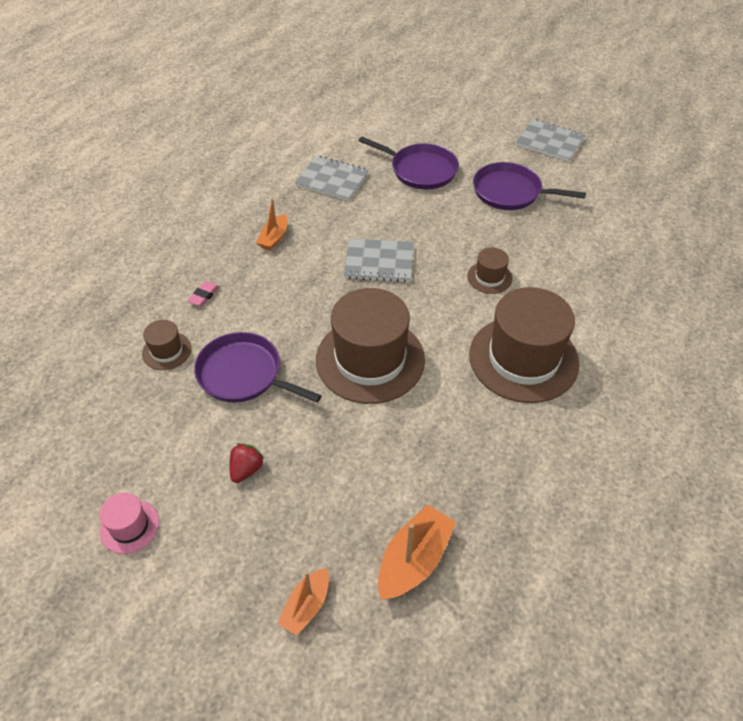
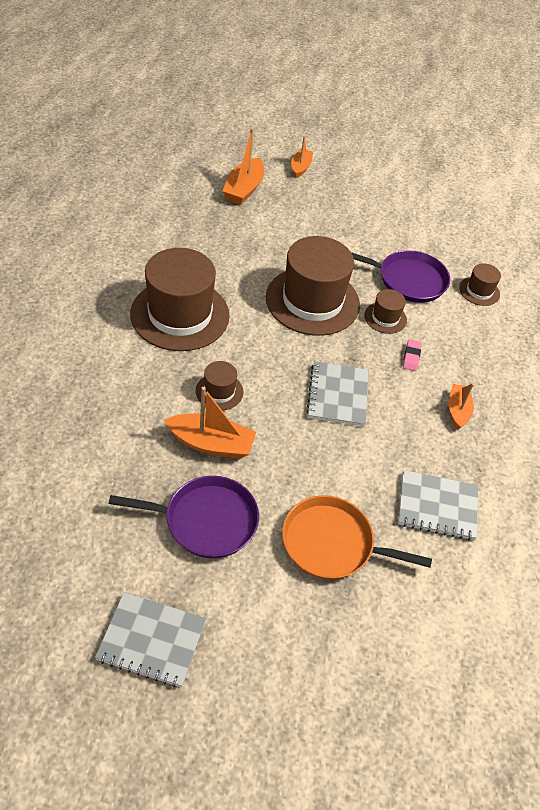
camera: 160 degrees right, 0 degrees up
pink hat [100,493,159,554] -> none
pink eraser [187,281,220,306] -> pink eraser moved to [403,339,422,371]
red strawberry [230,443,264,483] -> none
grey notebook [344,238,414,283] -> grey notebook turned 75 degrees counterclockwise [306,361,369,426]
purple pan [359,137,459,189] -> orange pan [282,495,432,580]
none -> orange boat [164,387,256,459]
none -> brown hat [364,289,407,334]

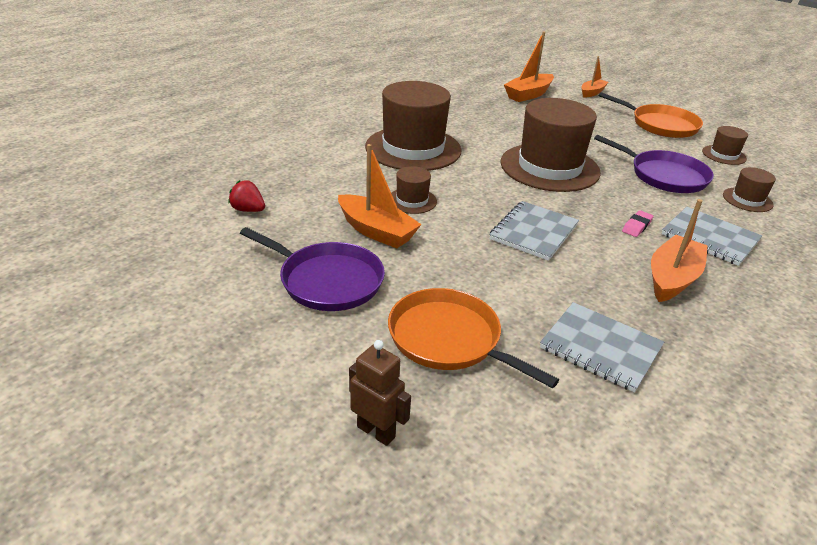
camera: 30 degrees right, 15 degrees down
grey notebook [95,592,206,688] -> grey notebook moved to [662,207,762,266]
brown hat [364,289,407,334] -> brown hat moved to [702,126,748,165]
orange boat [448,383,474,430] -> orange boat [651,199,708,302], size x1.57
none -> red strawberry [228,180,265,212]
none -> brown robot [349,340,411,446]
none -> orange pan [599,92,703,138]

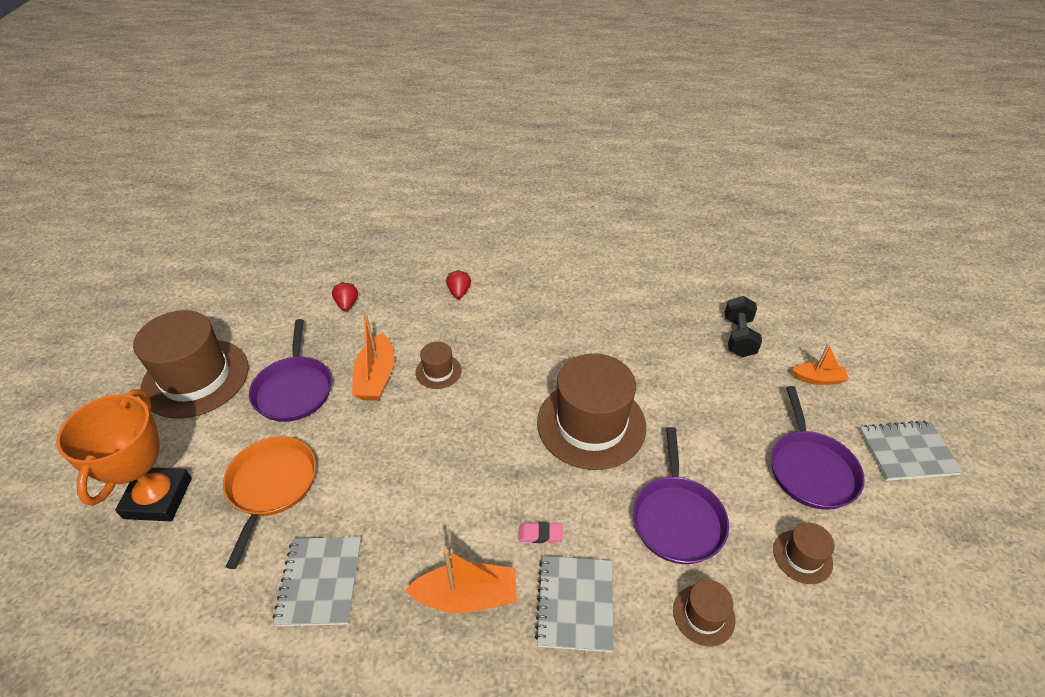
camera: 55 degrees right, 10 degrees up
brown robot [349,340,411,446] -> orange trophy [56,389,192,521]
brown hat [365,81,462,171] -> brown hat moved to [133,310,249,419]
grey notebook [489,201,579,261] -> grey notebook moved to [859,421,963,481]
orange boat [504,32,554,102] -> black dumbbell [725,296,762,357]
orange pan [599,92,703,138] -> purple pan [771,386,865,510]
none -> red strawberry [446,270,471,299]

